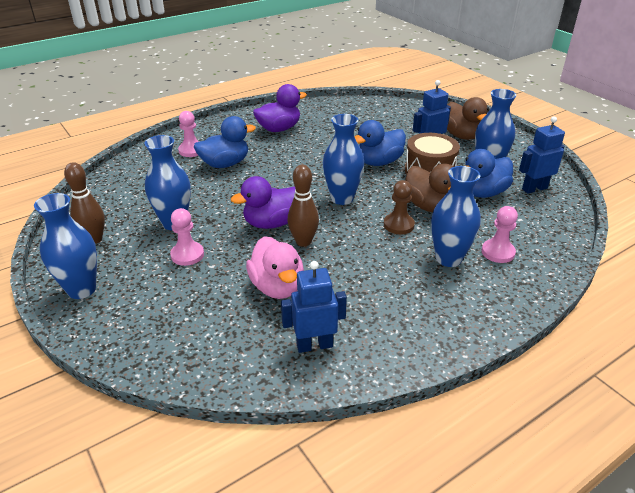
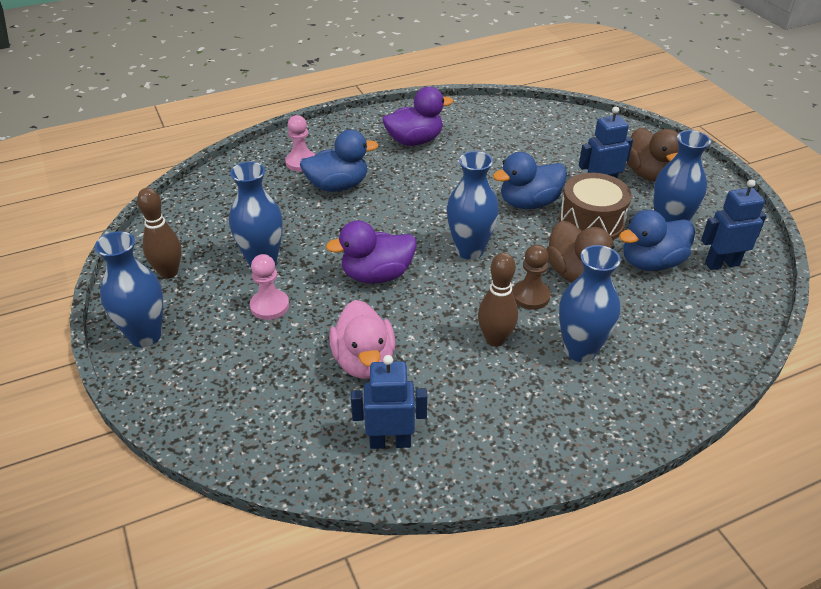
camera: 10 degrees right, 5 degrees up
brown bowling pin [287,164,319,247] -> brown bowling pin moved to [478,252,518,347]
pink pawn [481,206,518,263] -> none

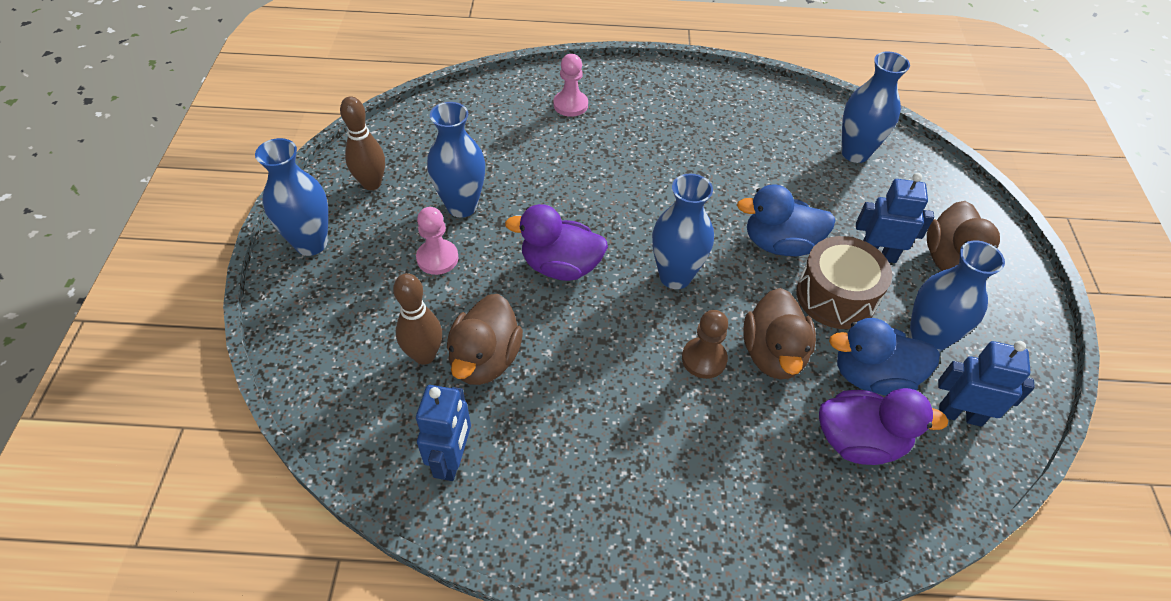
camera: 25 degrees right, 10 degrees up
blue duck [300,130,379,192] -> none
pink duck [329,300,396,379] -> brown duck [447,294,523,385]
blue robot [351,355,427,449] -> blue robot turned 75 degrees clockwise [416,385,471,481]
purple duck [383,87,453,146] -> purple duck moved to [819,388,948,465]
brown bowling pin [478,252,518,347] -> brown bowling pin moved to [393,273,442,365]
blue vase [559,245,621,362] -> blue vase moved to [841,51,910,163]

